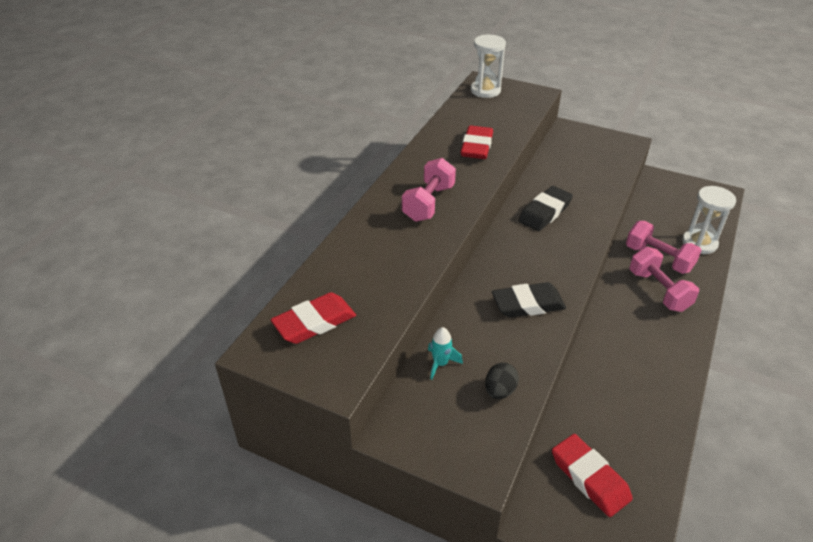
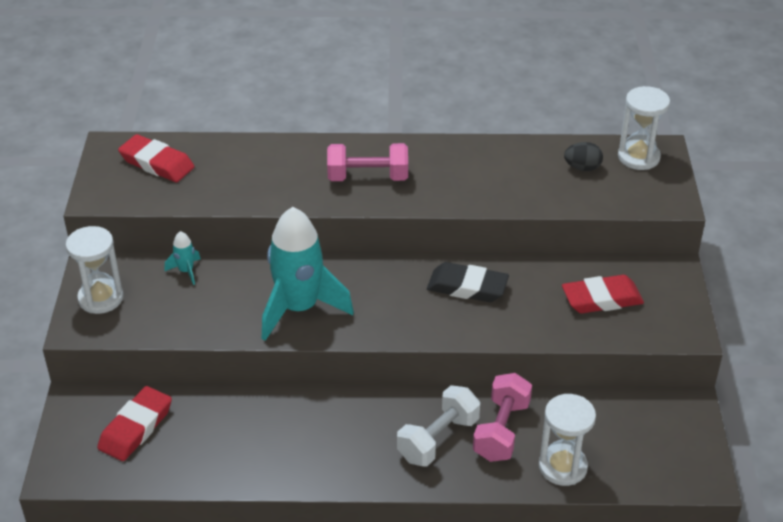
camera: 65 degrees right, 0 degrees up
red eraser [461,125,493,159] -> red eraser moved to [562,275,644,313]
black egg [485,362,519,399] -> black egg moved to [564,142,603,171]
black eraser [492,282,566,318] -> turquoise rocket [262,207,354,341]
pink dumbbell [629,247,699,312] -> white dumbbell [397,385,480,467]
none -> white hourglass [66,226,124,314]

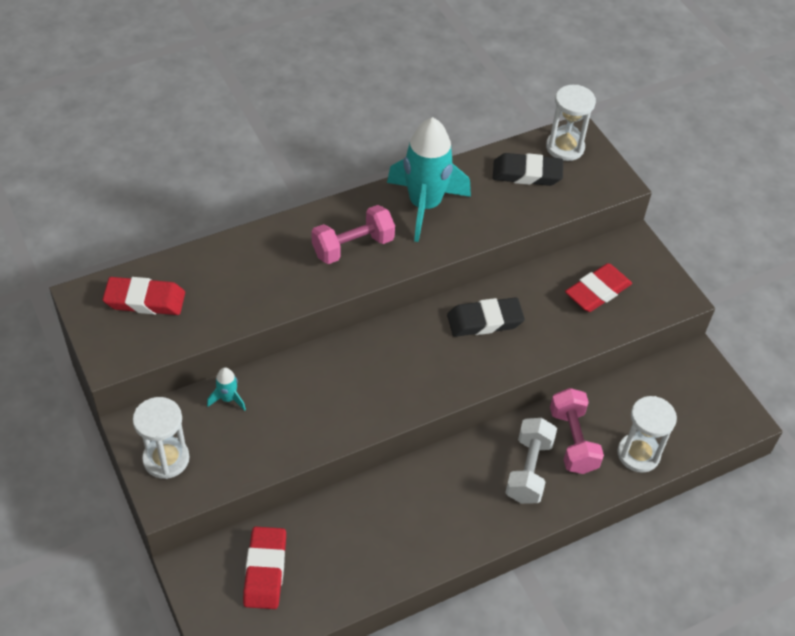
camera: 30 degrees left, 10 degrees up
turquoise rocket [262,207,354,341] -> turquoise rocket moved to [387,117,471,242]
black egg [564,142,603,171] -> black eraser [493,153,563,186]

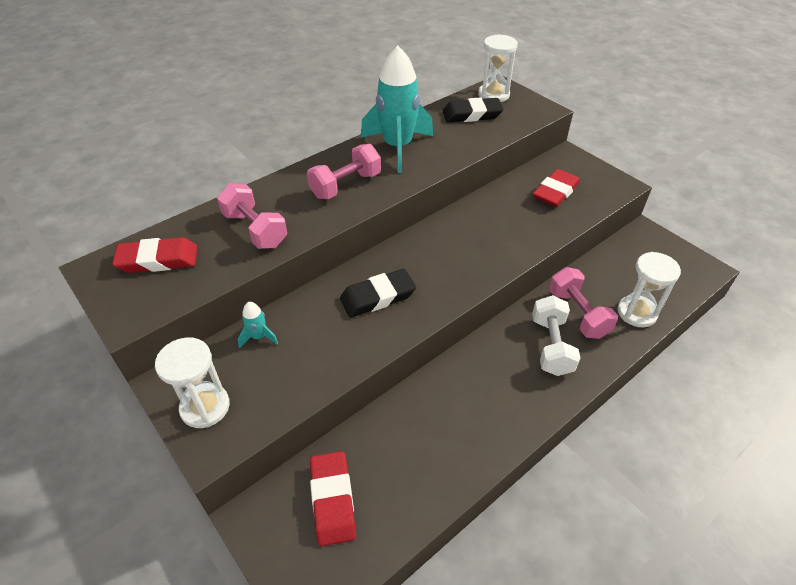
camera: 10 degrees left, 5 degrees down
black eraser [447,297,525,337] -> black eraser moved to [340,269,416,317]
none -> pink dumbbell [217,183,287,249]

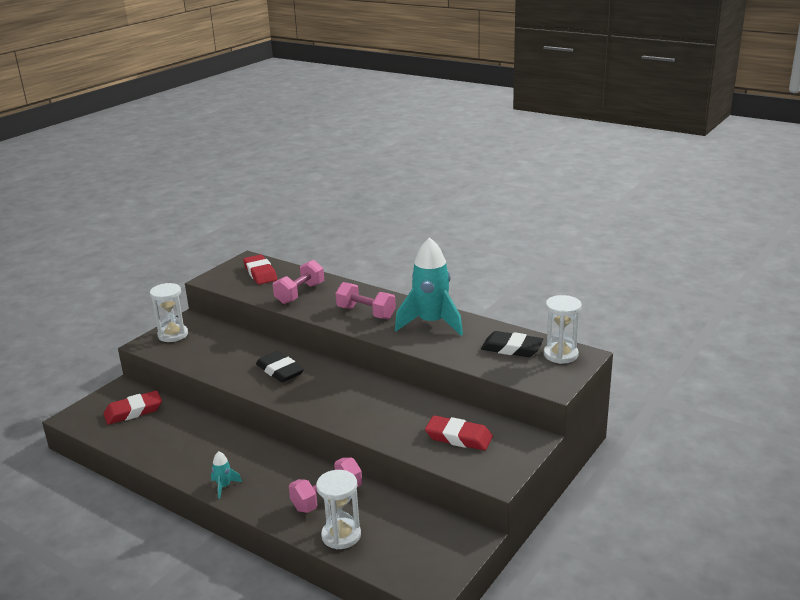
camera: 75 degrees right, 20 degrees down
turquoise rocket [238,302,278,348] -> turquoise rocket moved to [211,451,242,499]
black eraser [443,97,504,122] -> black eraser turned 45 degrees counterclockwise [481,331,544,357]
white dumbbell [532,295,580,376] -> none

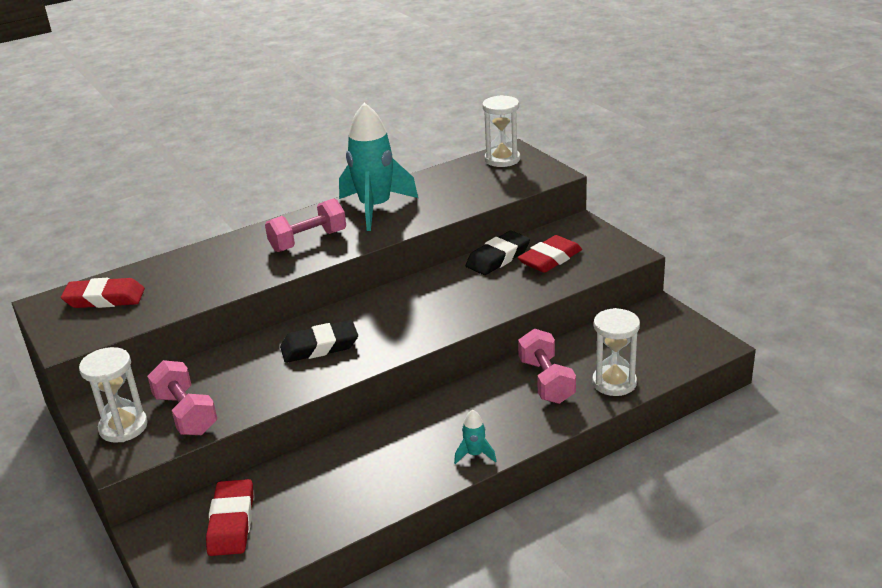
camera: 65 degrees left, 5 degrees up
pink dumbbell [273,260,324,304] -> pink dumbbell moved to [147,360,217,435]
black eraser [481,331,544,357] -> black eraser moved to [466,231,530,275]

